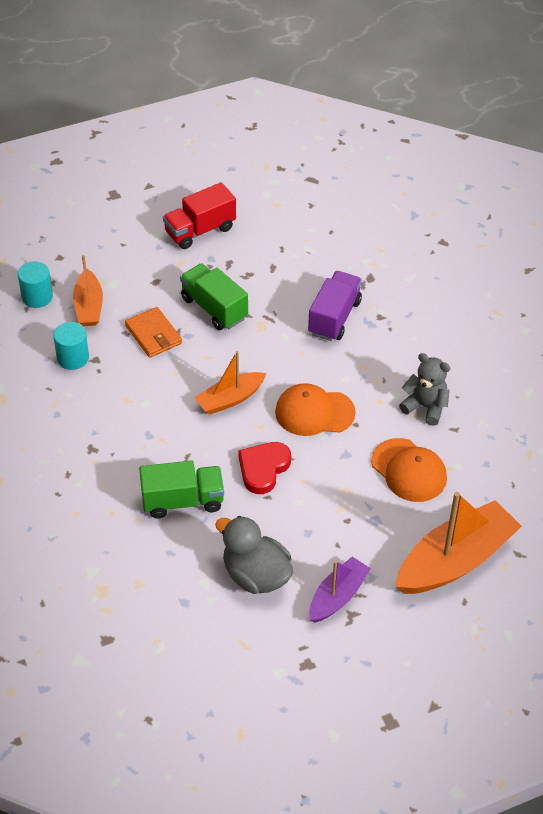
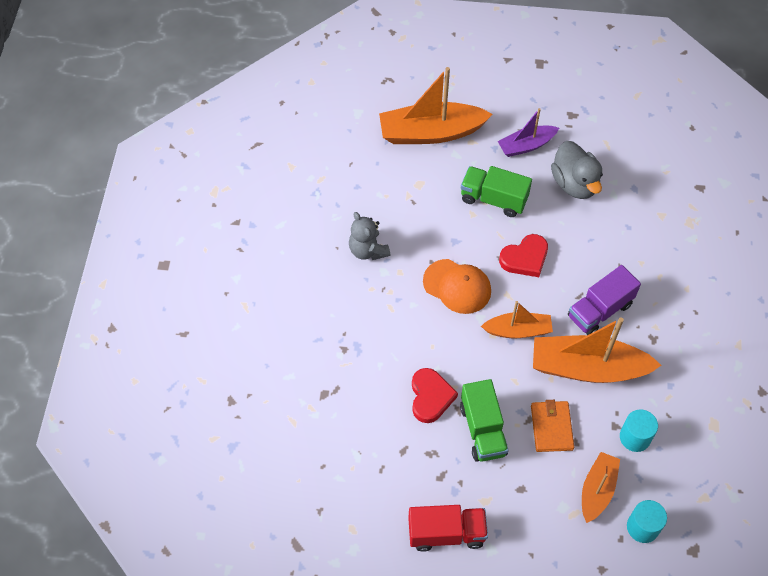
camera: 150 degrees left, 10 degrees up
green truck [139,460,224,519] -> green truck moved to [461,166,532,217]
purple truck [308,271,362,341] -> purple truck moved to [568,265,641,335]
orange cap [371,438,447,502] -> none
none -> red heart [412,368,458,423]
none -> orange boat [533,317,661,383]

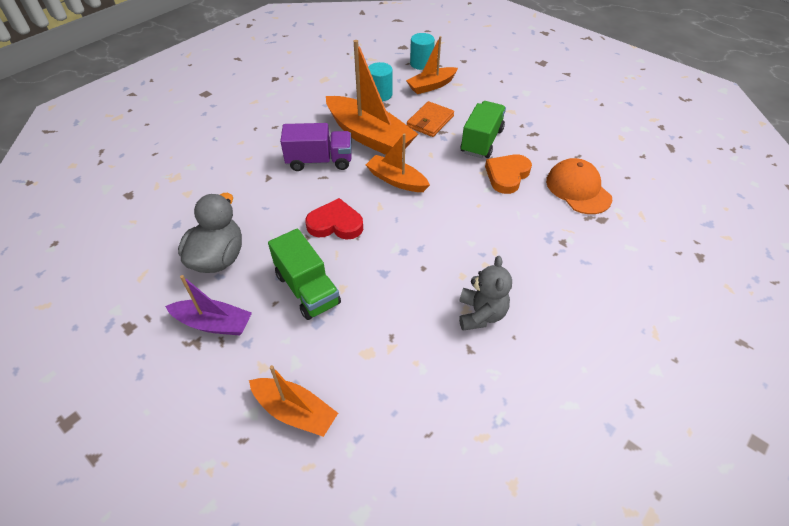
camera: 145 degrees left, 10 degrees down
orange boat [379,67,493,144] -> orange boat [249,365,338,437], size x0.57
red truck [408,505,488,552] -> none
red heart [412,368,458,423] -> orange heart [485,154,532,194]
orange cap [423,259,491,314] -> orange cap moved to [546,158,612,214]

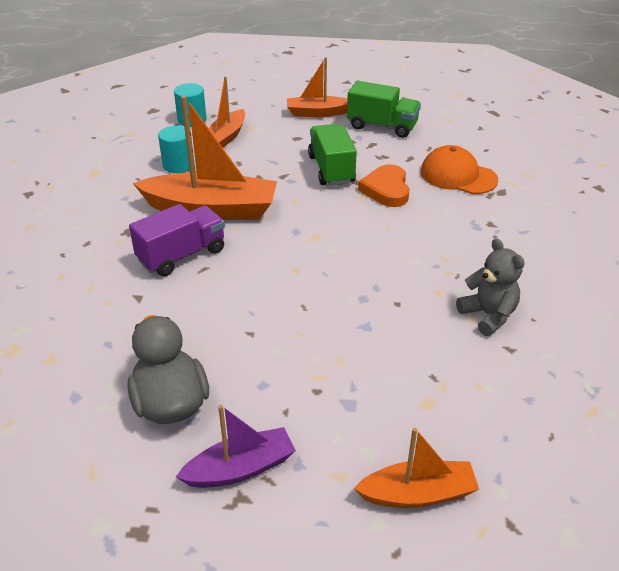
camera: 35 degrees left, 10 degrees down
green truck [268,229,341,320] -> green truck moved to [347,81,421,138]
red heart [305,198,363,240] -> none
orange boat [366,133,430,192] -> orange boat moved to [287,57,347,117]
orange wallet [407,101,454,137] -> none

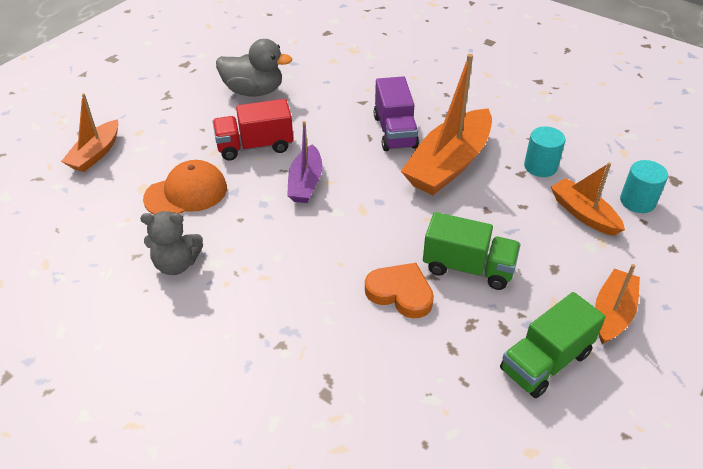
camera: 120 degrees right, 5 degrees up
purple boat [176,405,296,488] -> purple boat moved to [287,121,322,203]
orange cap [421,145,498,194] -> orange cap moved to [143,160,227,215]
none -> red truck [212,99,293,160]

